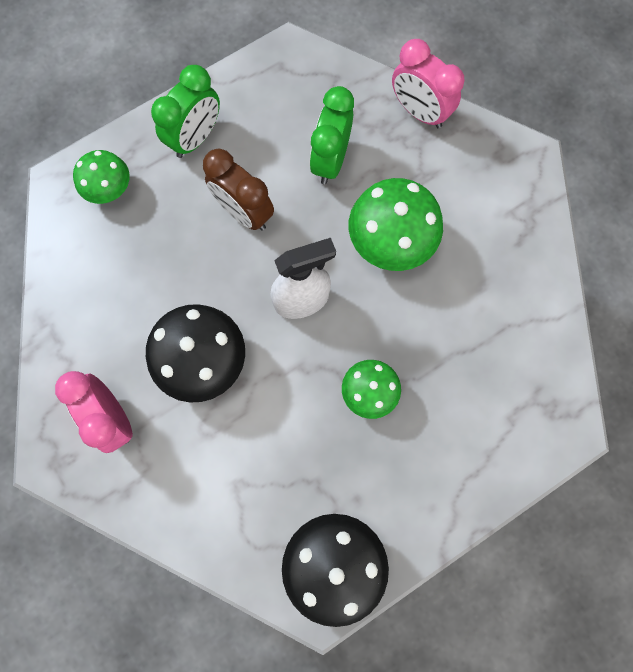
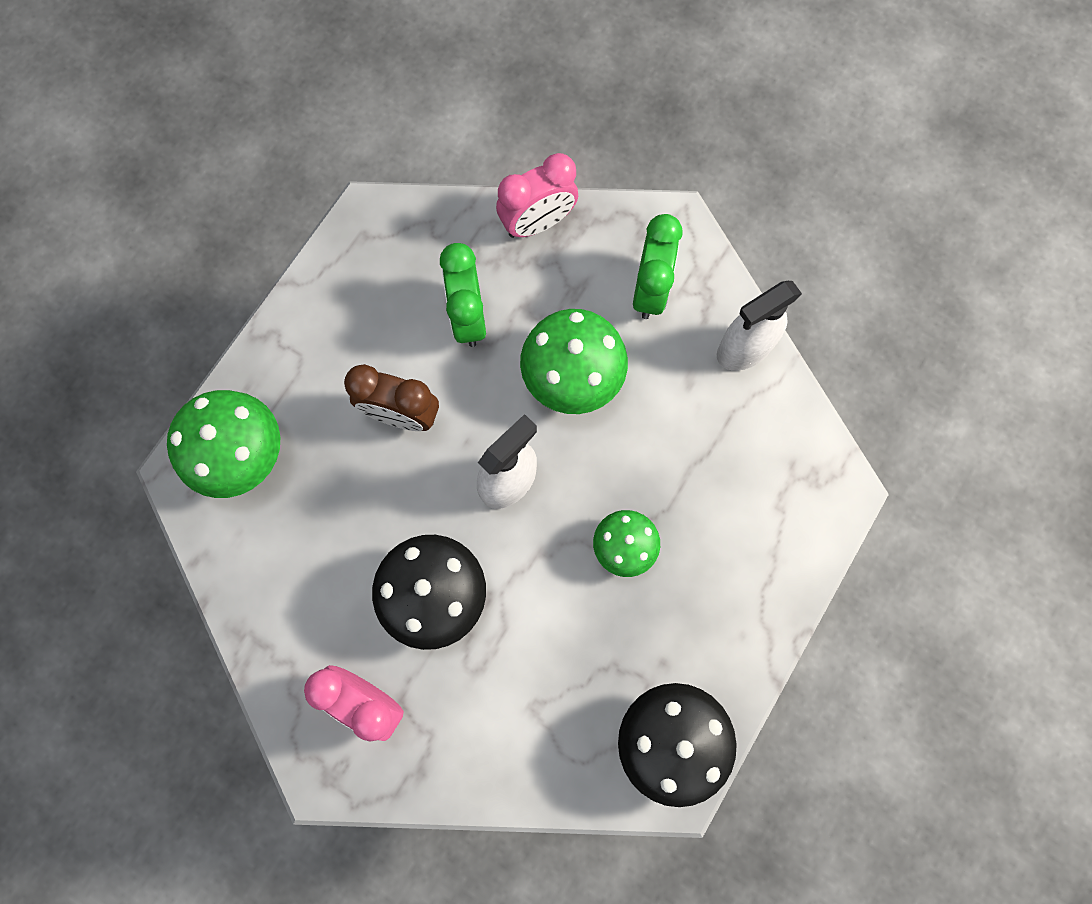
camera: 25 degrees left, 0 degrees up
green mushroom [73,150,130,204] -> green mushroom [167,390,280,498], size x1.64
green clock [151,65,220,158] -> green clock moved to [633,214,682,319]
pink clock [392,39,465,128] -> pink clock turned 45 degrees counterclockwise [496,153,578,238]
none -> white spray bottle [717,281,802,371]

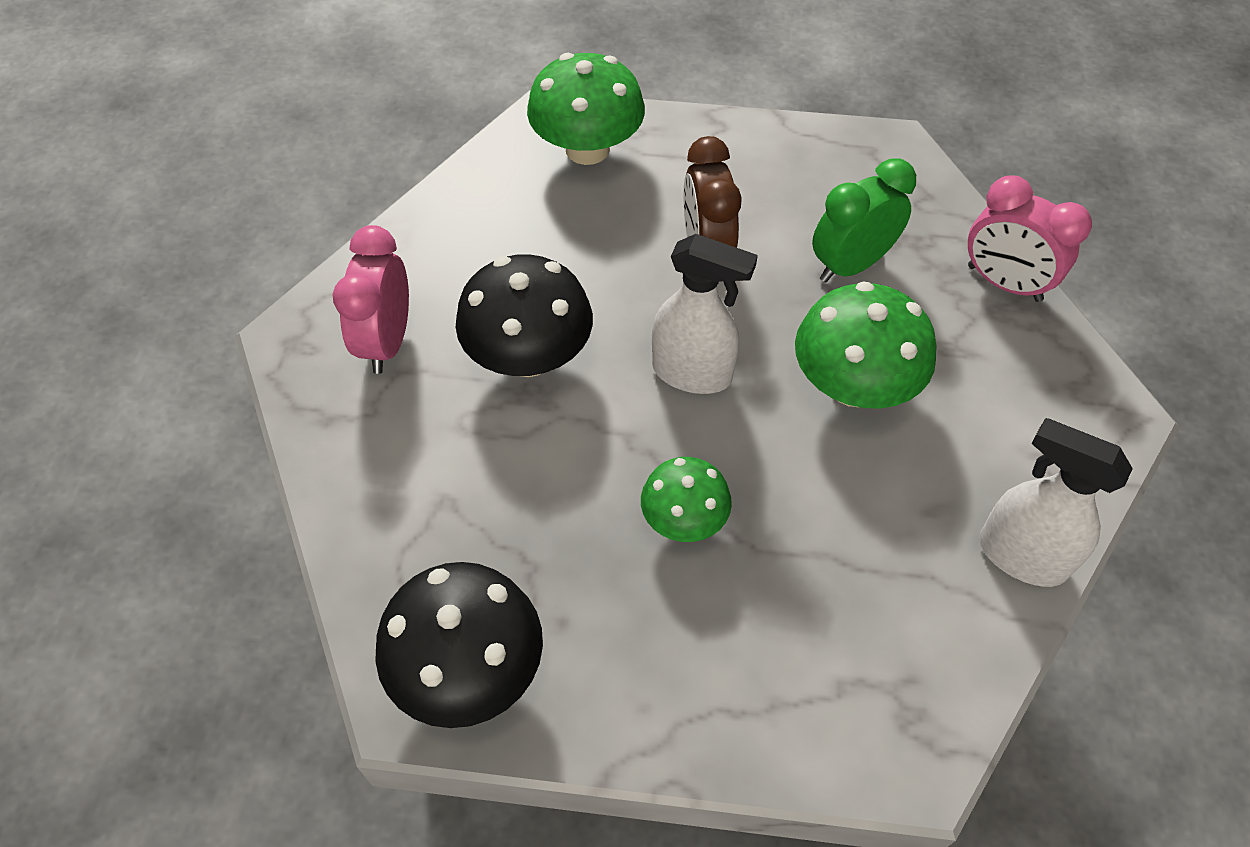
camera: 65 degrees right, 20 degrees down
green clock [633,214,682,319] -> none

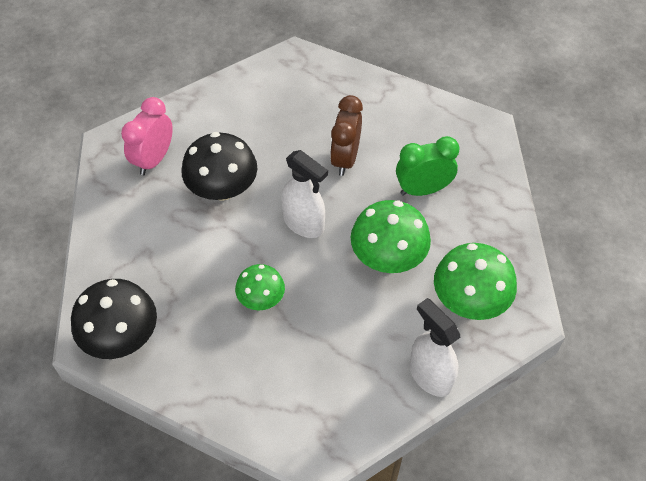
camera: 20 degrees right, 0 degrees up
green mushroom [527,53,645,165] -> green mushroom moved to [434,243,517,320]
pink clock [968,176,1092,302] -> none

